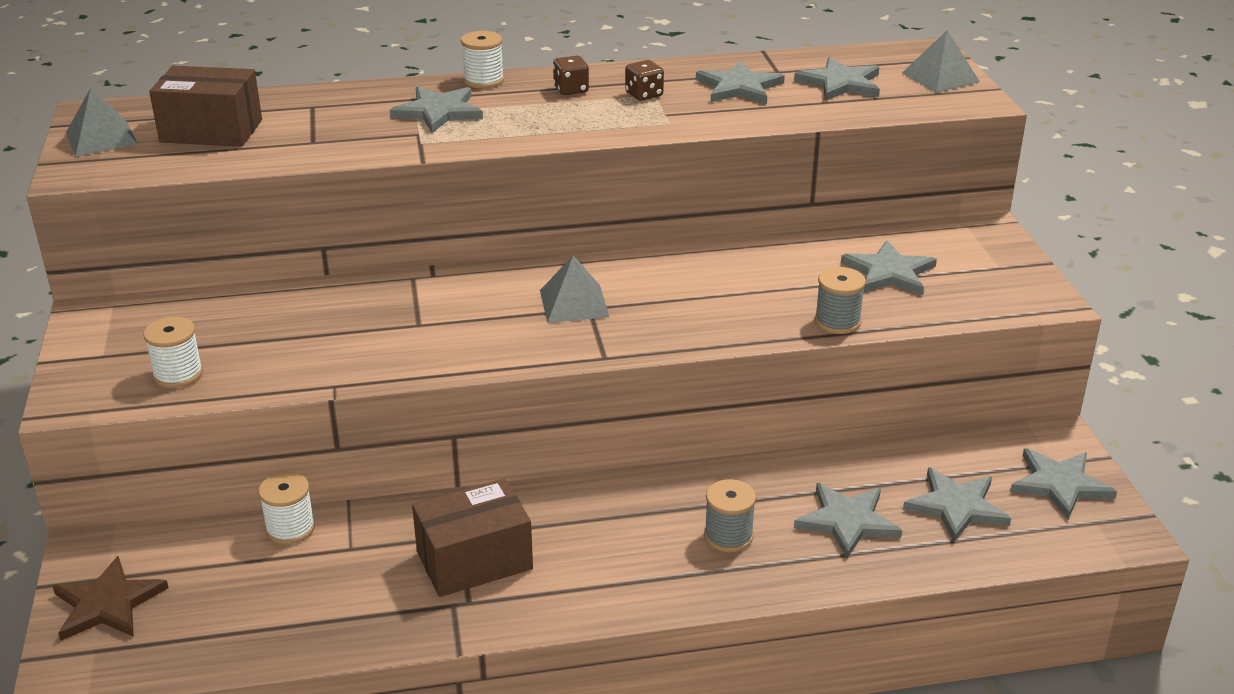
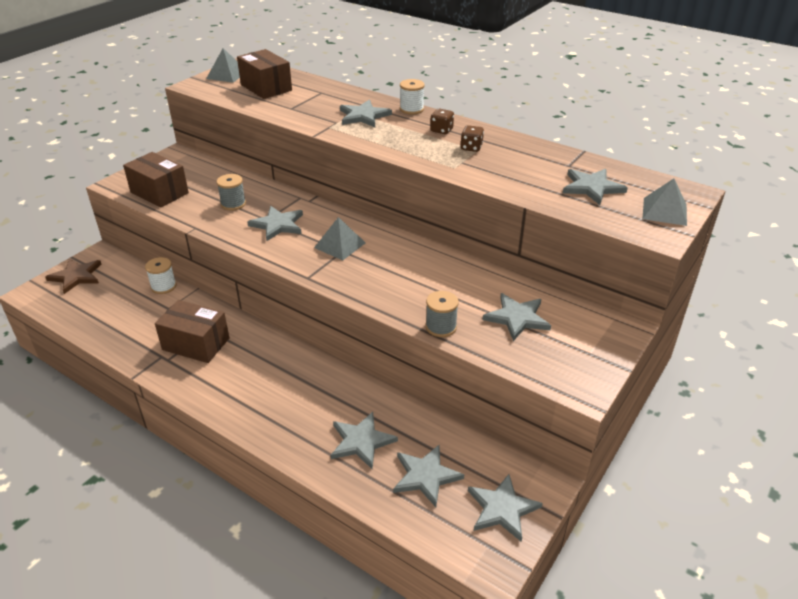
camera: 45 degrees right, 5 degrees up
white spool [143,317,203,388] -> brown box [123,152,189,208]
grey star [696,61,785,104] -> grey star moved to [247,206,303,241]
grey spool [704,479,756,552] -> grey spool moved to [217,174,246,211]

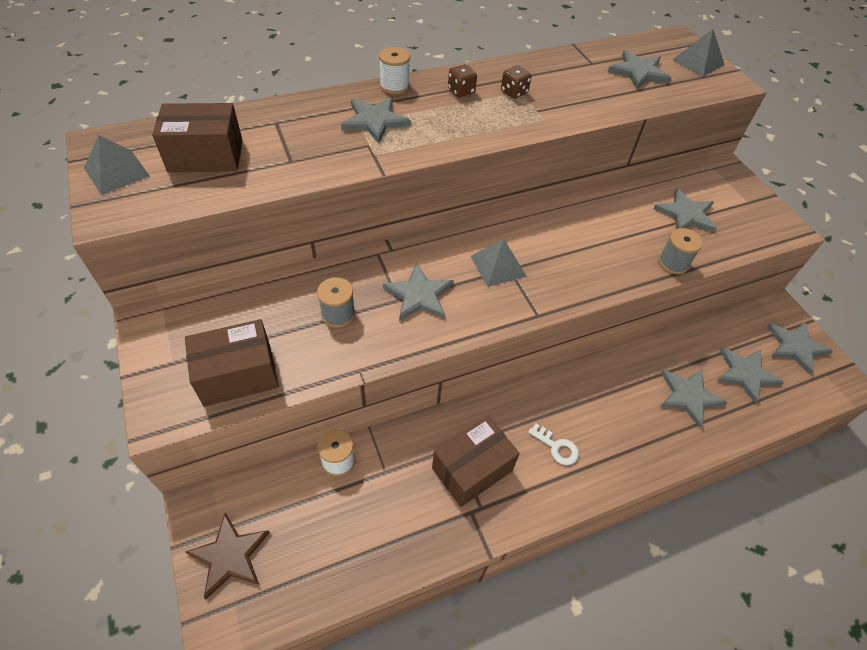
camera: 60 degrees left, 15 degrees up
none -> white key [528,424,579,465]

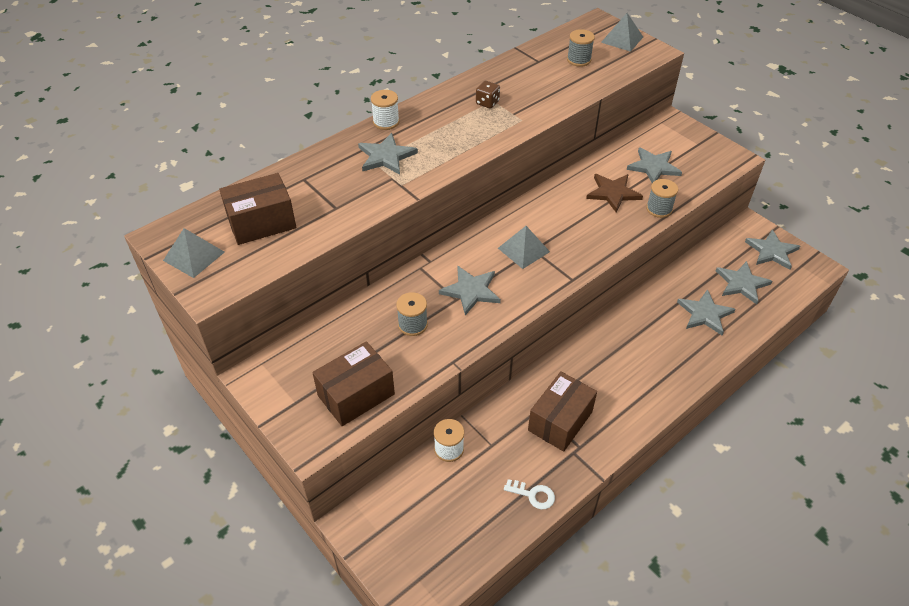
camera: 15 degrees left, 5 degrees down
brown star [185,513,270,599] -> brown star moved to [586,174,643,213]
brown dice [448,64,477,97] -> none
white key [528,424,579,465] -> white key moved to [504,479,555,509]
grey star [608,50,671,89] -> grey spool [567,29,595,67]

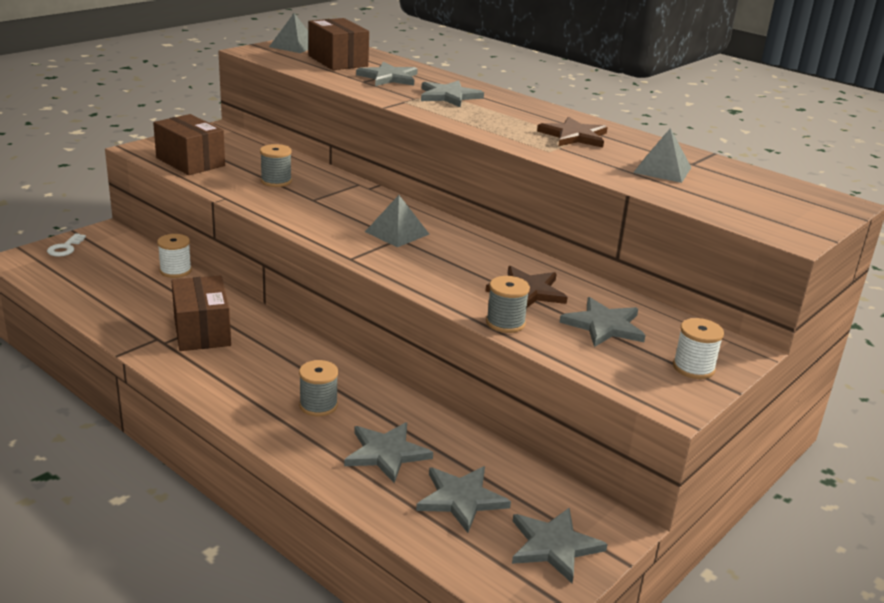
camera: 80 degrees right, 20 degrees down
white spool [371,90,400,130] -> white spool moved to [673,318,724,379]
grey star [439,266,501,315] -> grey star moved to [356,62,418,86]
brown dice [476,81,500,109] -> brown star [537,117,608,148]
white key [504,479,555,509] -> white key moved to [47,233,86,257]
brown box [528,372,597,452] -> brown box turned 45 degrees clockwise [171,275,231,351]
grey spool [567,29,595,67] -> grey spool moved to [299,360,338,416]
grey pyramid [601,13,643,52] -> grey pyramid moved to [633,128,692,183]

